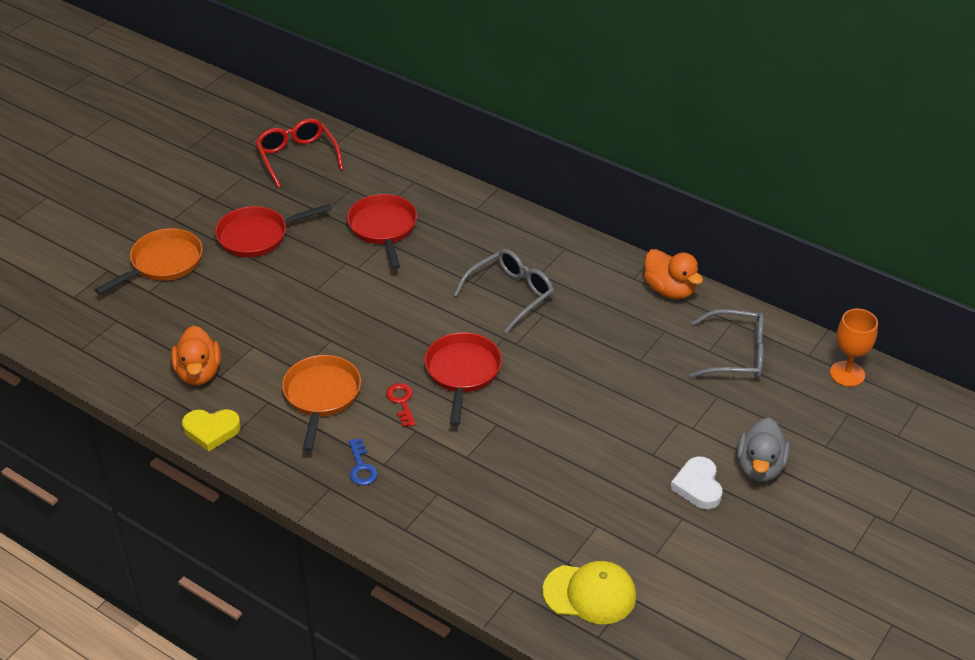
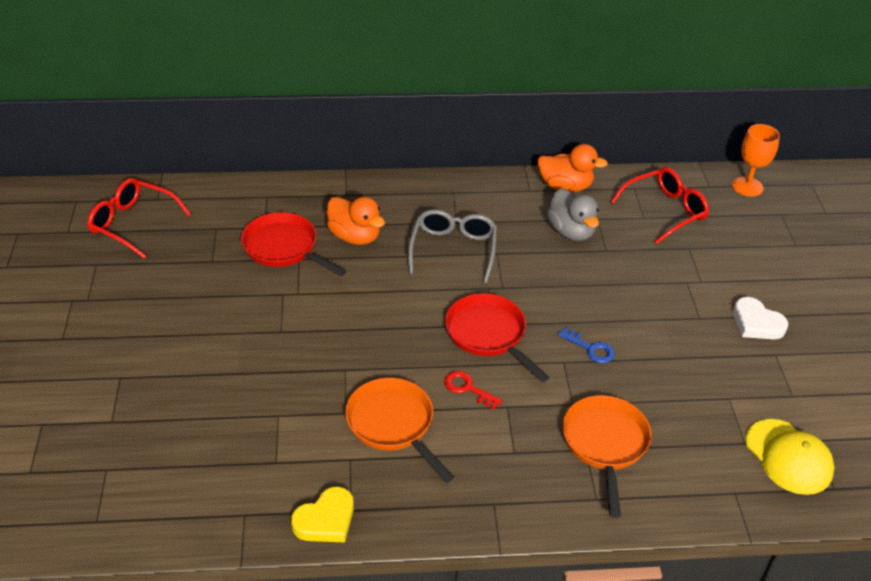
camera: 40 degrees left, 0 degrees up
orange pan [95,228,203,295] -> orange pan moved to [562,395,652,518]
orange duck [171,326,221,385] -> orange duck moved to [327,197,385,245]
red pan [215,204,332,257] -> none
blue key [349,438,378,486] -> blue key moved to [558,327,615,363]
yellow cap [543,561,636,624] -> yellow cap turned 90 degrees clockwise [745,419,835,495]
grey glasses [689,309,764,379] -> red glasses [610,167,709,245]
grey duck [737,418,790,482] -> grey duck moved to [547,188,599,241]

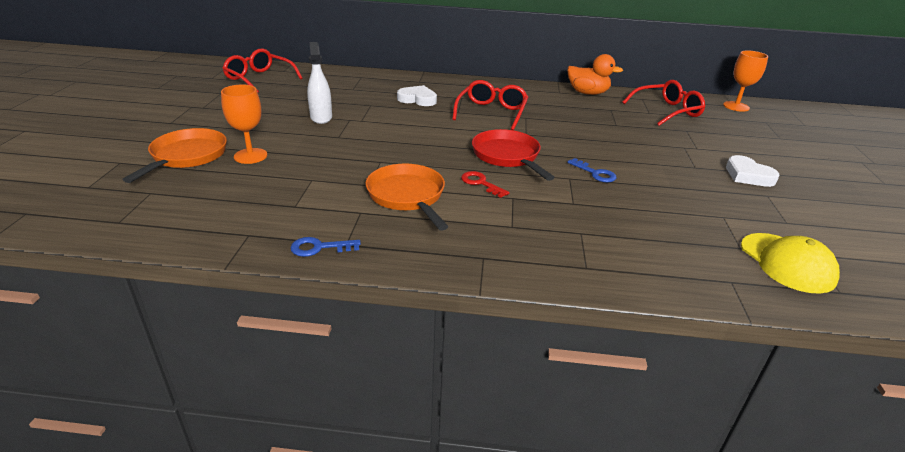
camera: 10 degrees right, 10 degrees down
red pan [241,212,347,276] -> none
yellow heart [291,487,354,543] -> blue key [291,237,361,257]
orange duck [327,197,385,245] -> white heart [397,85,437,106]
grey glasses [408,209,497,283] -> red glasses [452,80,528,130]
grey duck [547,188,599,241] -> none
orange pan [562,395,652,518] -> orange pan moved to [122,128,227,183]
none -> orange goblet [221,84,267,164]
none -> white spray bottle [307,42,332,124]

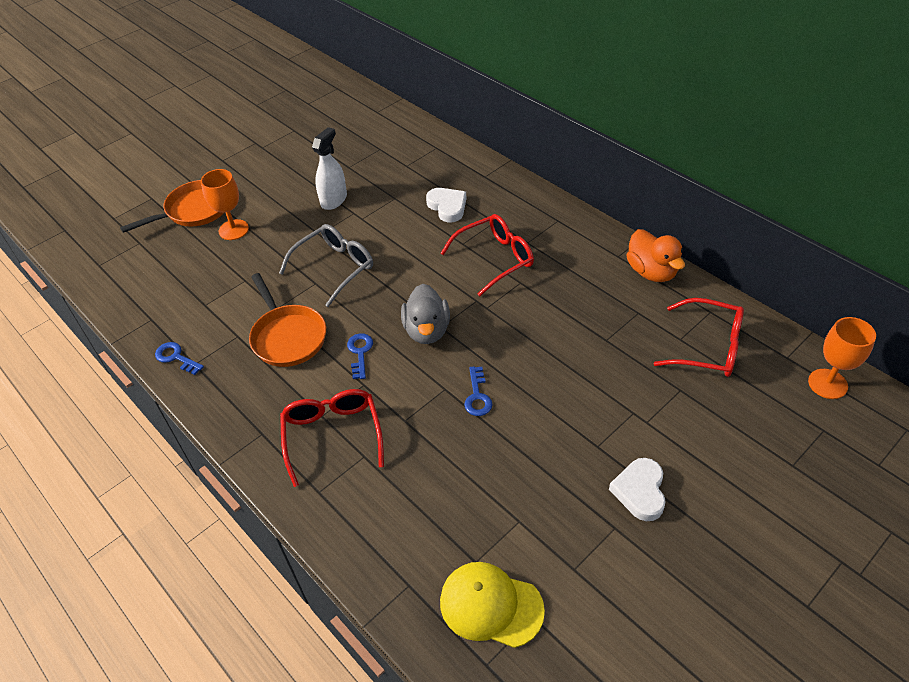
camera: 45 degrees right, 15 degrees up
red glasses [222,48,303,93] -> red glasses moved to [280,389,384,487]
orange pan [366,164,448,231] -> orange pan turned 135 degrees clockwise [249,273,326,367]
red key [461,171,509,198] -> blue key [347,333,373,379]
red pan [472,129,555,181] -> grey duck [401,284,450,344]
yellow cap [741,233,840,294] -> yellow cap turned 90 degrees clockwise [440,562,545,648]
none -> grey glasses [279,224,373,307]

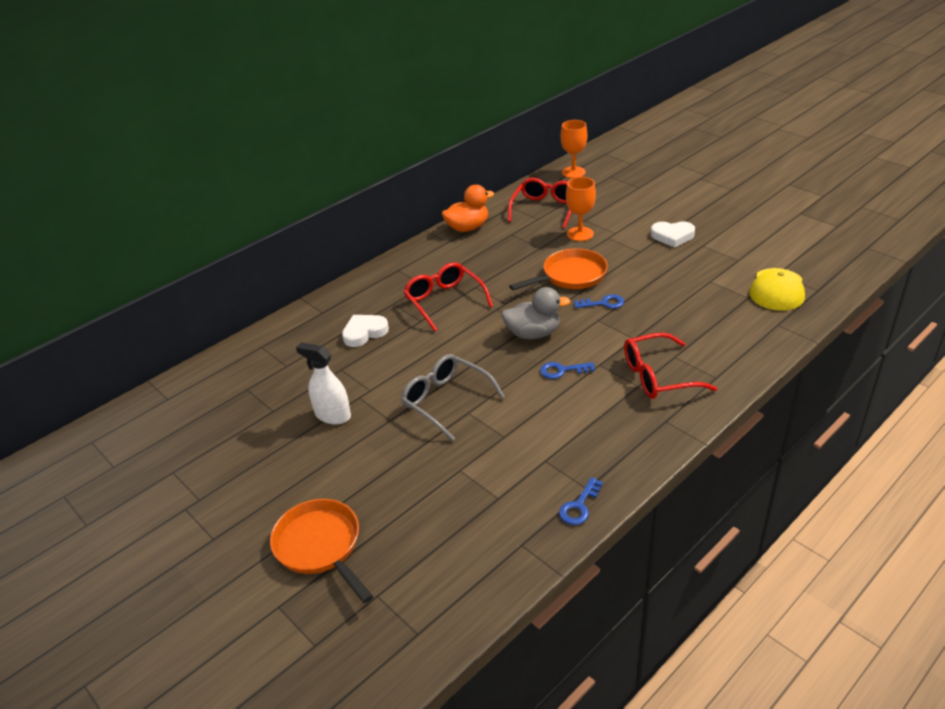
camera: 90 degrees left, 10 degrees down
orange goblet [201,169,249,240] -> orange goblet moved to [566,177,596,241]
orange pan [249,273,326,367] -> orange pan moved to [509,248,608,290]

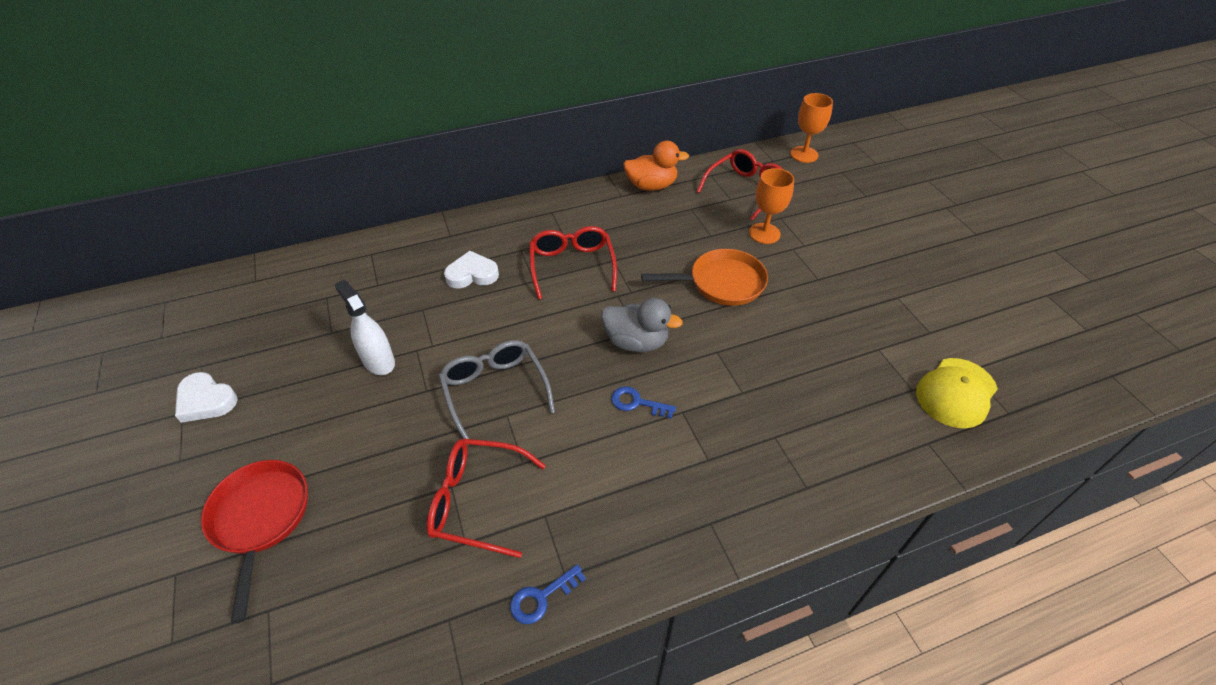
camera: 20 degrees right, 10 degrees up
orange pan [270,499,373,603] -> red pan [201,460,308,623]
blue key [574,294,624,309] -> none
red glasses [624,333,717,399] -> red glasses moved to [427,438,546,558]
white heart [651,221,695,248] -> white heart moved to [175,372,238,423]

